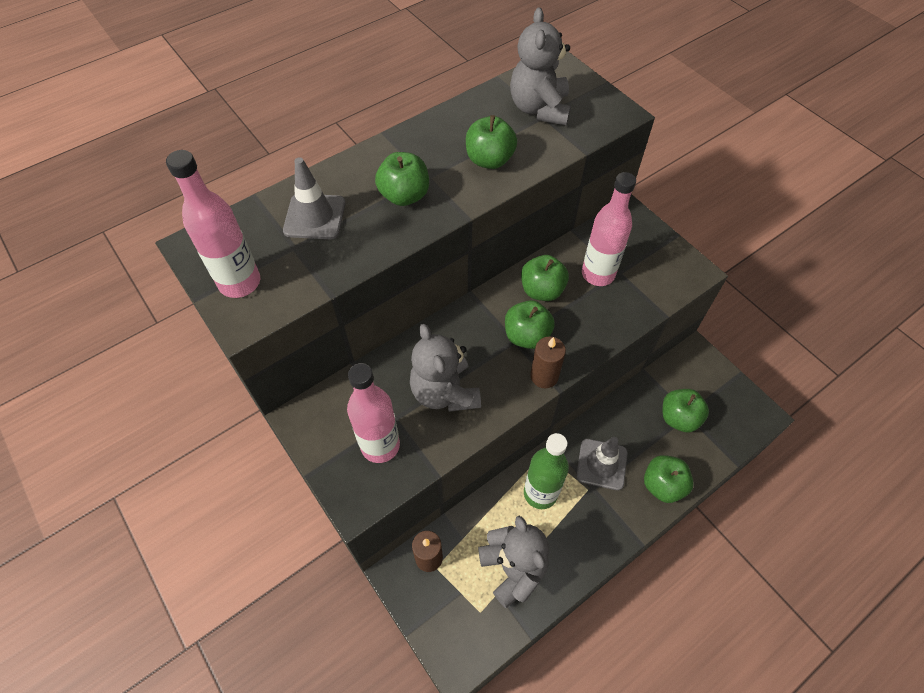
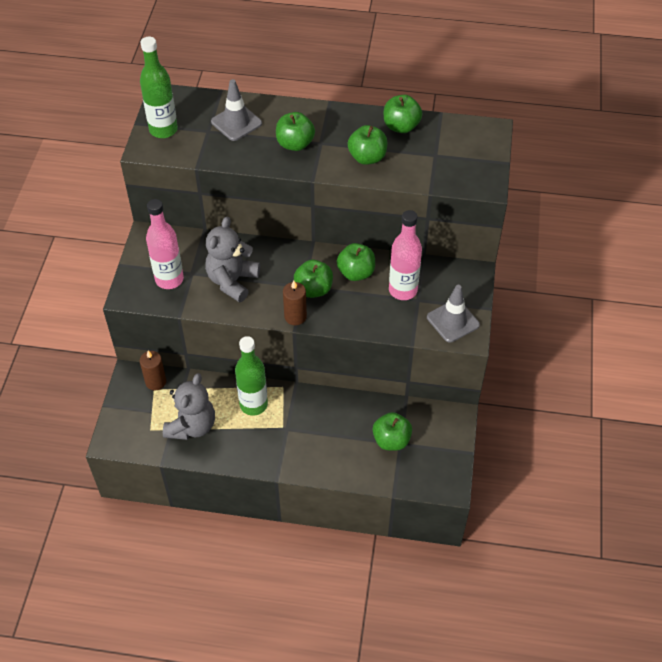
camera: 45 degrees right, 5 degrees down
pink bottle [166,150,260,298] -> green bottle [140,37,178,138]
grey teddy bear [510,8,571,125] -> none
grey traffic cone [576,437,628,490] -> grey traffic cone moved to [427,285,480,343]
green apple [644,455,694,503] -> green apple moved to [384,95,422,133]

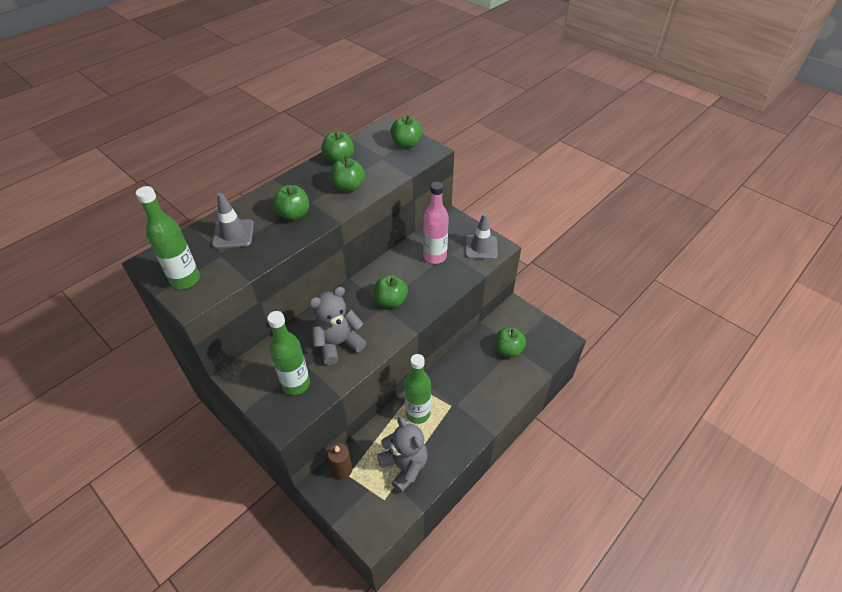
camera: 55 degrees left, 5 degrees down
pink bottle [146,199,184,289] -> green bottle [267,311,310,395]
grey teddy bear [205,217,260,303] -> grey teddy bear turned 90 degrees clockwise [309,287,366,365]
brown candle [283,280,307,325] -> none
green apple [337,243,375,281] -> green apple moved to [391,115,422,148]

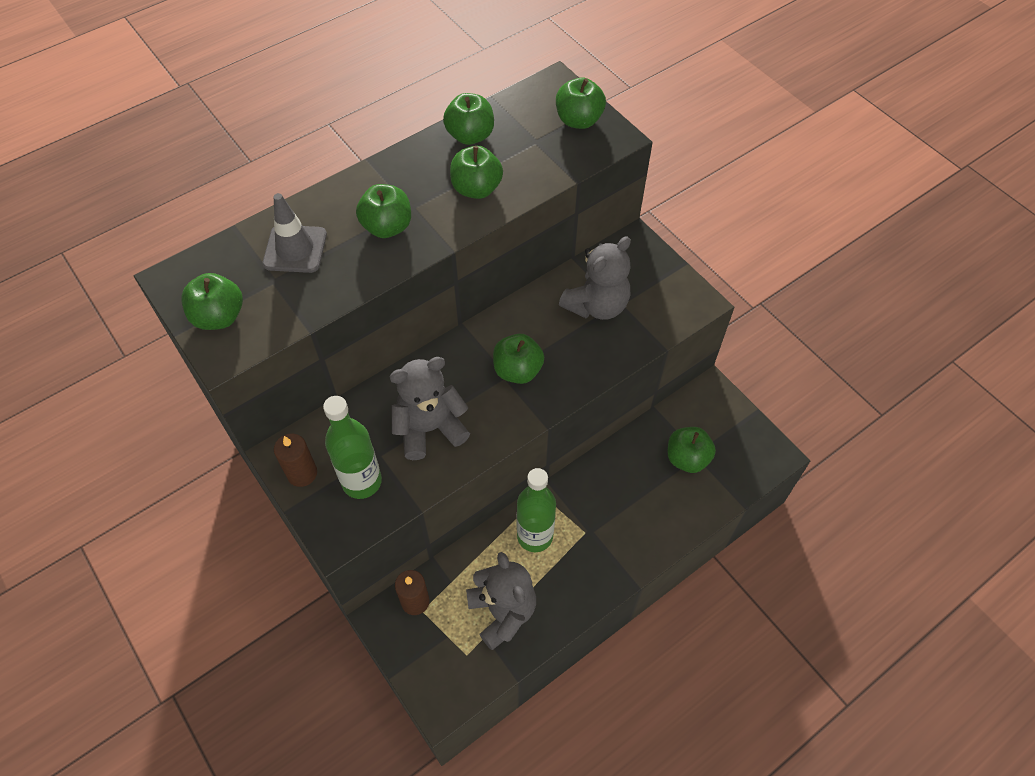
camera: 10 degrees right, 10 degrees up
green bottle [136,186,200,289] -> green apple [181,273,243,330]
pink bottle [423,182,449,264] -> grey teddy bear [559,236,631,320]
grey traffic cone [465,213,498,259] -> none
none -> brown candle [274,434,317,487]

